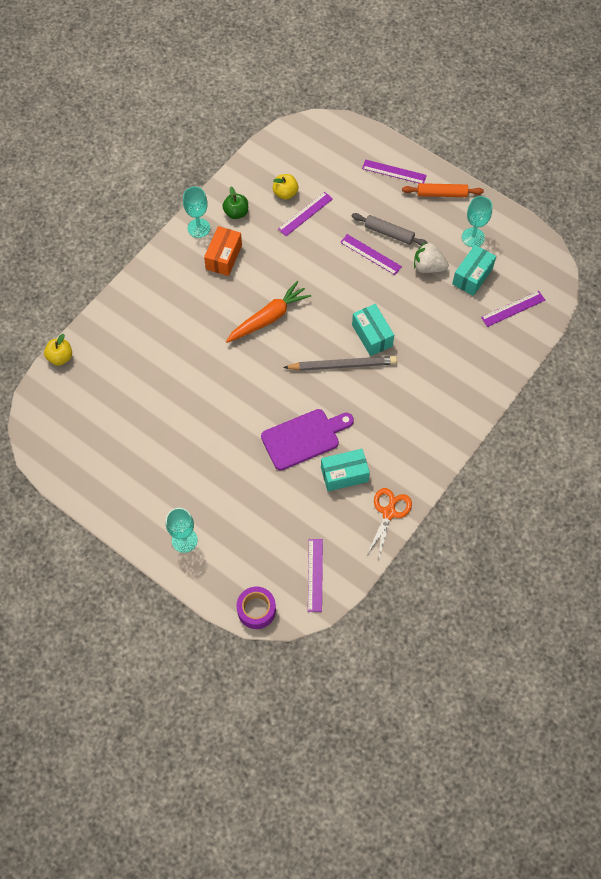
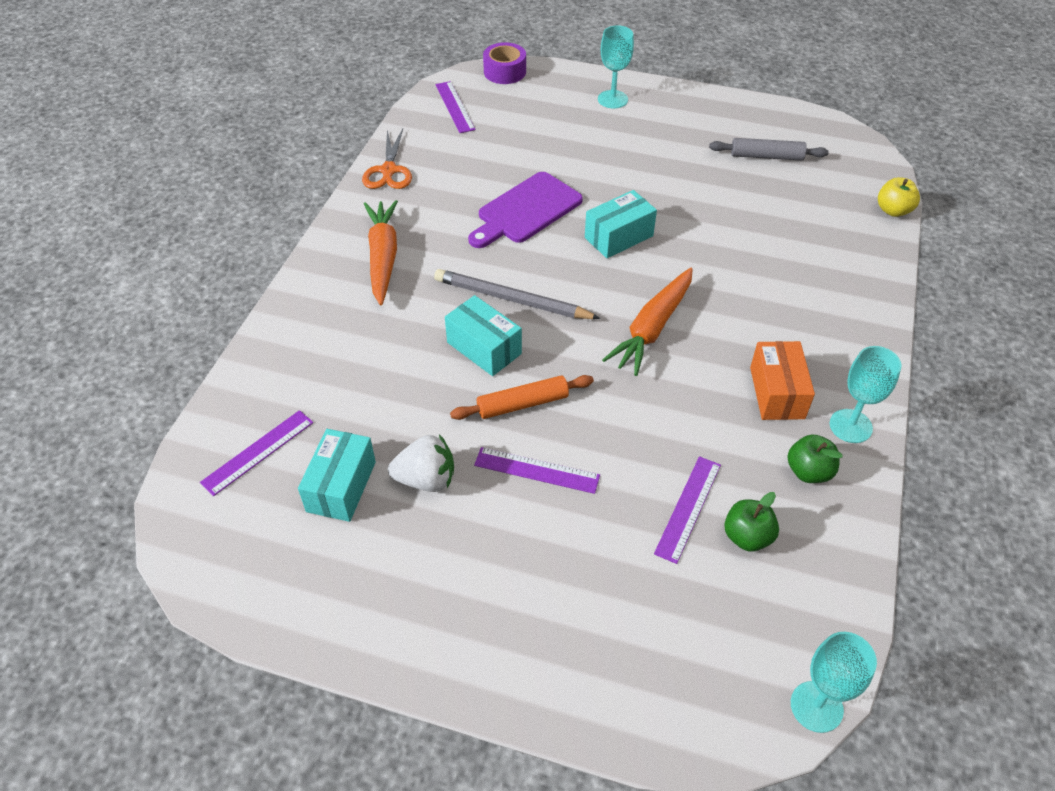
camera: 160 degrees right, 15 degrees down
yellow apple [273,174,298,200] -> green apple [724,492,779,552]
grey pencil [283,356,397,371] -> grey pencil turned 45 degrees clockwise [434,269,601,319]
turquoise box [321,449,370,491] -> turquoise box moved to [585,190,657,258]
grey rolling pin [352,213,428,246] -> grey rolling pin moved to [709,138,829,161]
purple ruler [362,159,427,183] -> none
orange rolling pin [402,183,484,197] -> orange rolling pin moved to [450,375,594,420]
turquoise goblet [462,196,492,247] -> turquoise goblet moved to [791,632,877,733]
none -> orange carrot [364,200,398,305]

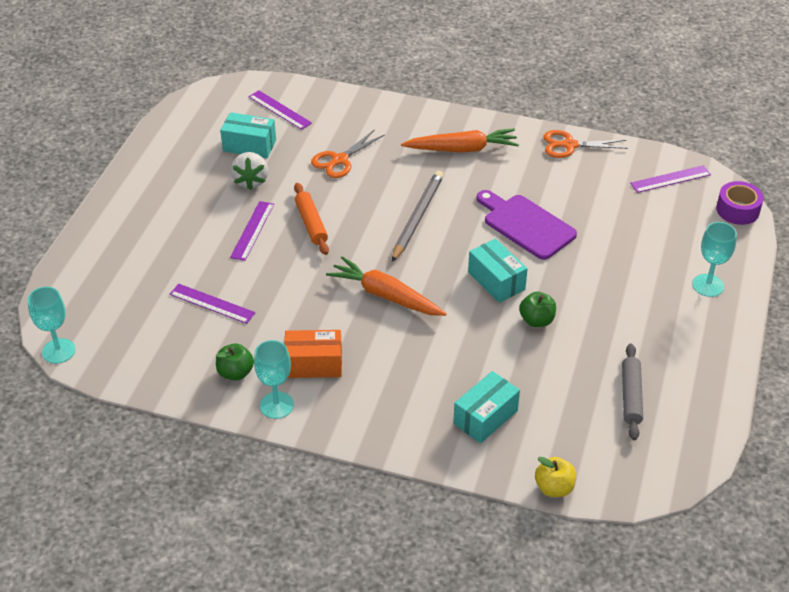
camera: 90 degrees right, 5 degrees down
turquoise box [445,295,522,376] -> turquoise box moved to [453,371,520,443]
green apple [724,492,779,552] -> green apple moved to [519,292,556,327]
none -> orange scissors [311,129,384,178]

